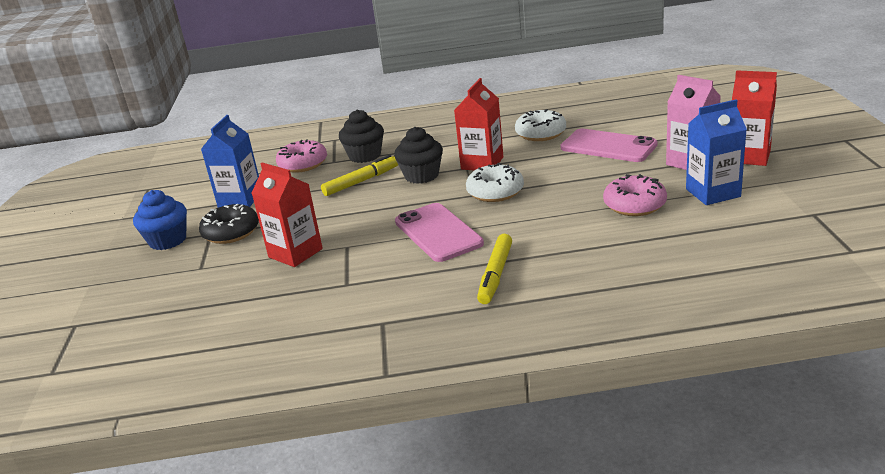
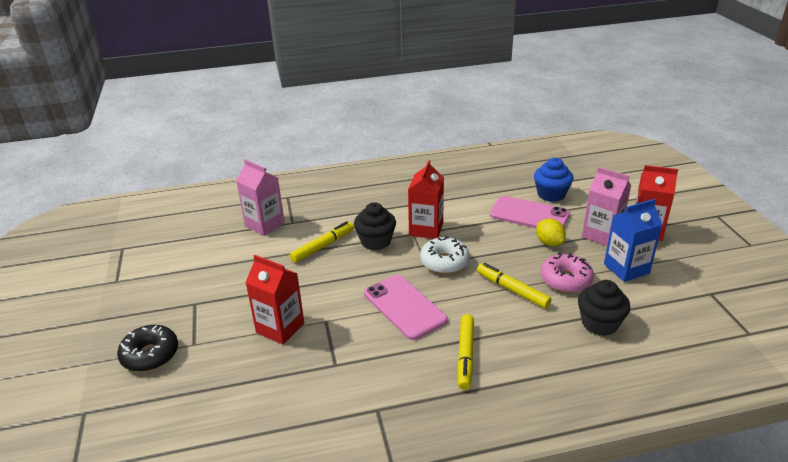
camera: 10 degrees left, 5 degrees up
blue cupcake [133,190,187,250] -> blue cupcake moved to [534,158,573,202]
black donut [199,204,259,244] -> black donut moved to [117,325,178,372]
blue carton [201,115,259,208] -> none
pink donut [276,139,327,173] -> pink carton [236,159,285,236]
black cupcake [339,109,384,163] -> black cupcake moved to [578,280,630,336]
white donut [515,109,566,141] -> none
none -> yellow marker [477,263,552,308]
none -> yellow lemon [536,218,566,246]

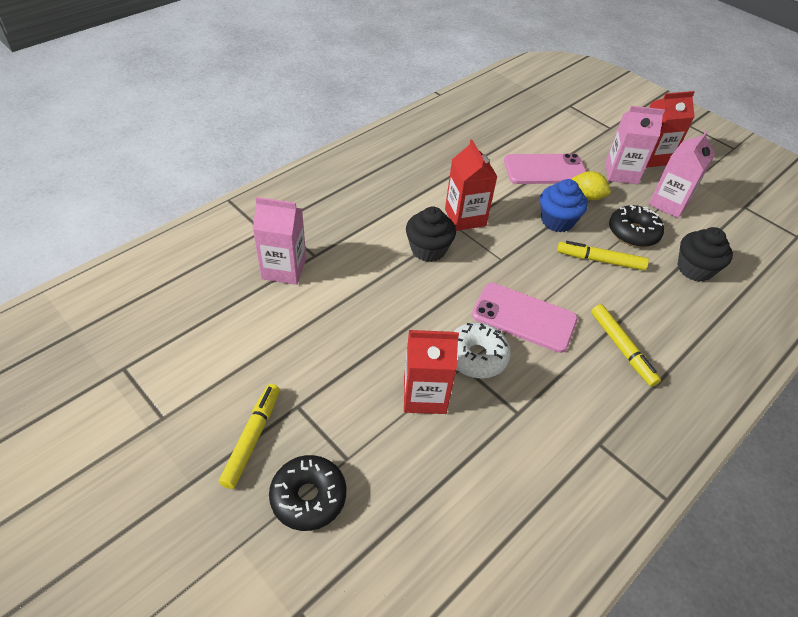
camera: 35 degrees left, 15 degrees up
yellow marker [290,221,354,263] -> yellow marker moved to [219,384,280,489]
white donut [420,236,470,274] -> white donut moved to [453,322,511,378]
blue cupcake [534,158,573,202] -> blue cupcake moved to [540,179,588,232]
pink donut [541,253,594,293] -> black donut [609,205,664,247]
blue carton [604,199,663,282] -> pink carton [648,130,715,218]

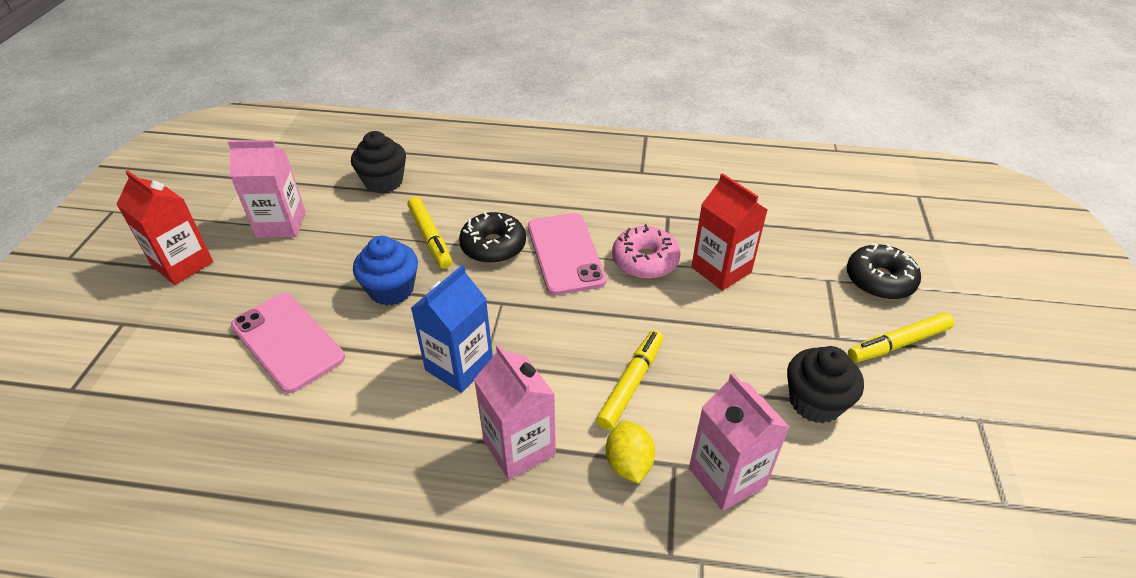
camera: 125 degrees left, 5 degrees down
black cupcake [406,207,456,262] -> black cupcake moved to [787,346,864,423]
red carton [445,140,497,231] -> blue carton [411,265,493,393]
white donut [453,322,511,378] -> pink donut [612,224,681,279]
yellow lemon [572,171,611,200] -> yellow lemon moved to [606,421,655,483]
yellow marker [591,304,661,387] -> yellow marker moved to [596,330,663,430]
pink carton [605,106,665,184] -> pink carton moved to [474,344,556,480]
black donut [609,205,664,247] -> black donut moved to [459,211,526,263]

